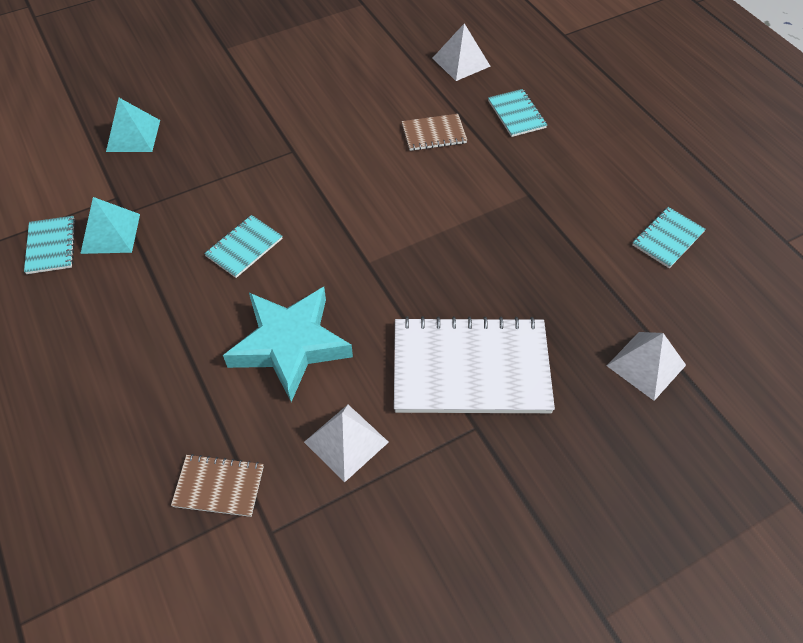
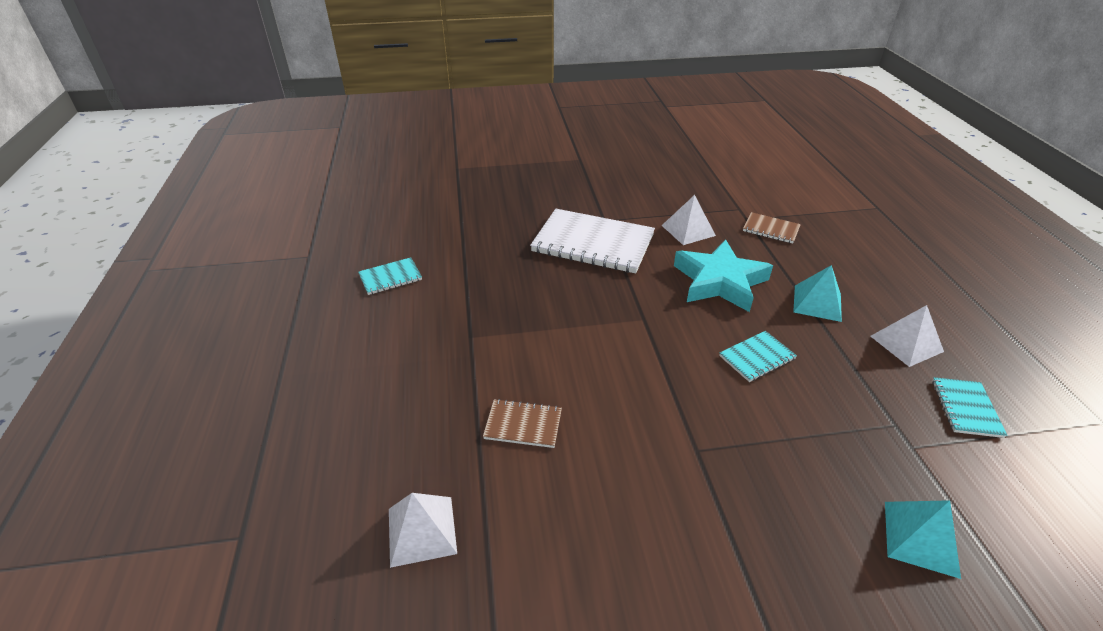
camera: 160 degrees left, 15 degrees down
turquoise pyramid [80,197,140,254] -> turquoise pyramid moved to [793,265,842,322]
turquoise notebook [488,89,547,137] -> none
white pyramid [607,332,686,401] -> white pyramid moved to [870,305,944,367]

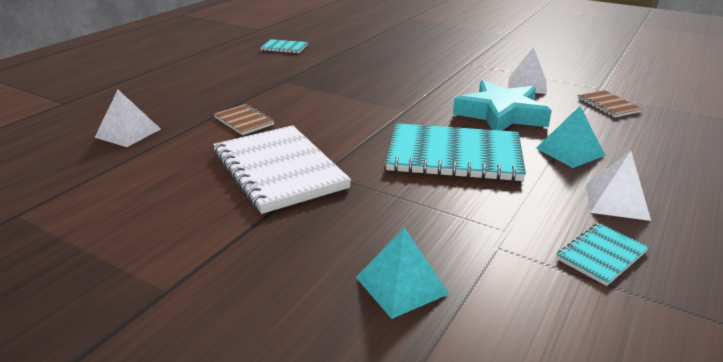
camera: 40 degrees right, 10 degrees down
white notebook [530,209,655,273] -> white notebook moved to [213,125,351,214]
turquoise notebook [719,331,797,382] -> turquoise notebook [385,123,526,182], size x2.10

